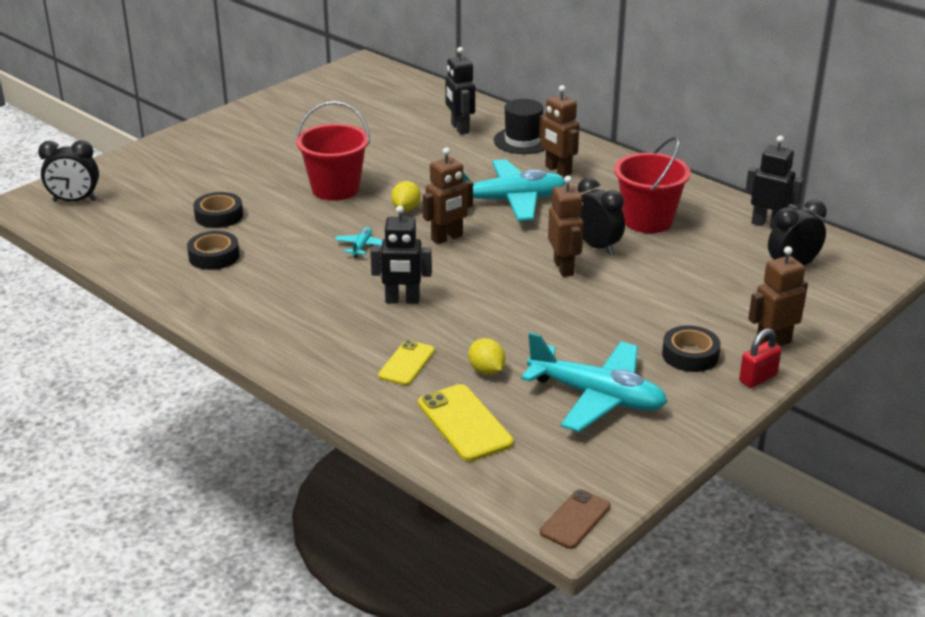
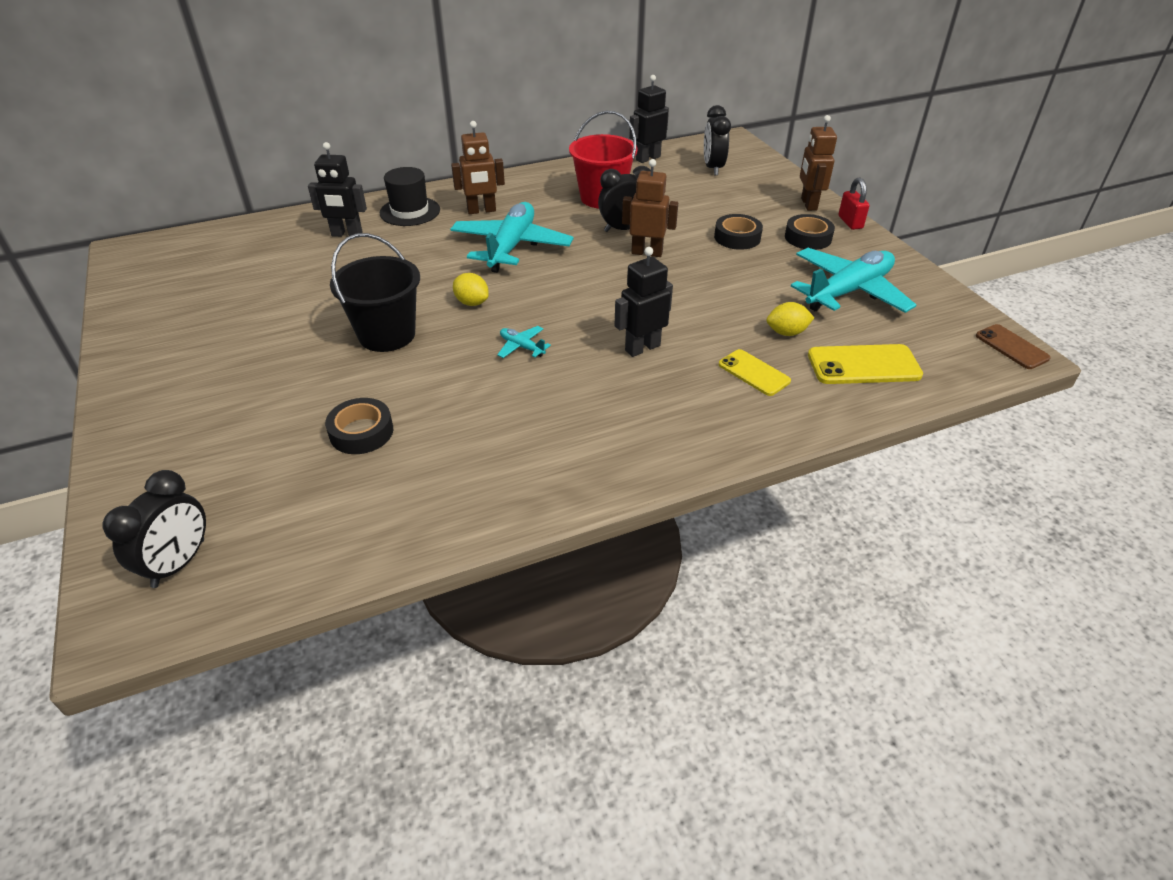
camera: 65 degrees left, 10 degrees up
black tape [187,231,240,270] -> black tape moved to [714,214,763,250]
red bucket [296,101,370,201] -> black bucket [330,233,420,352]
black robot [370,206,432,304] -> black robot turned 150 degrees counterclockwise [614,247,673,357]
brown robot [423,148,473,244] -> none

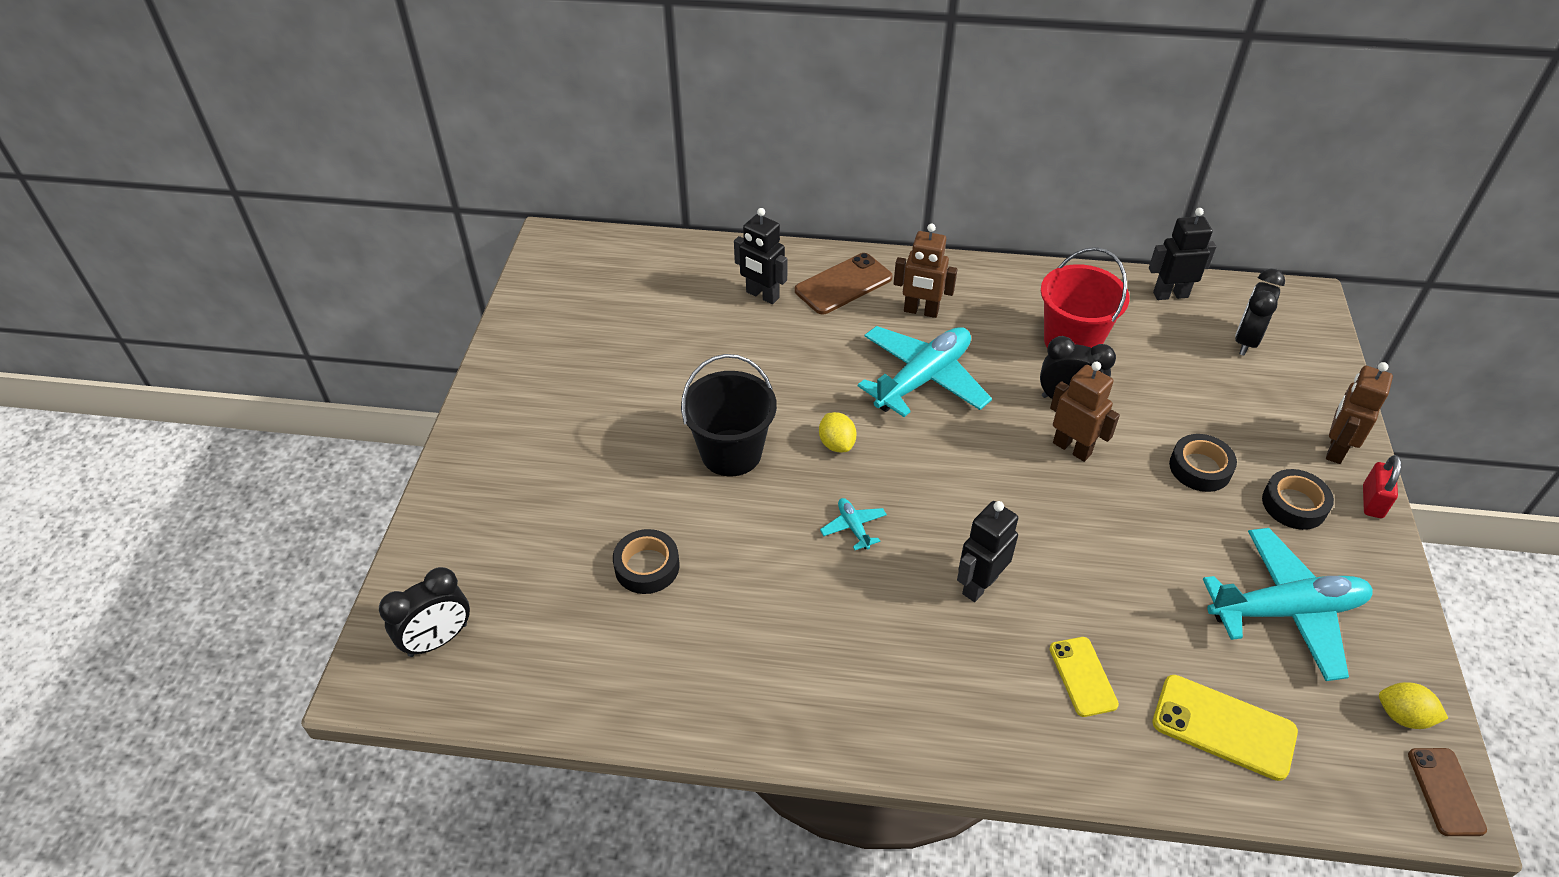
camera: 30 degrees right, 5 degrees up
black hat [380,167,440,226] -> brown phone [795,253,893,315]
black robot [614,247,673,357] -> black robot turned 45 degrees counterclockwise [957,501,1018,602]
yellow lemon [766,302,814,336] -> yellow lemon moved to [1379,682,1448,729]

